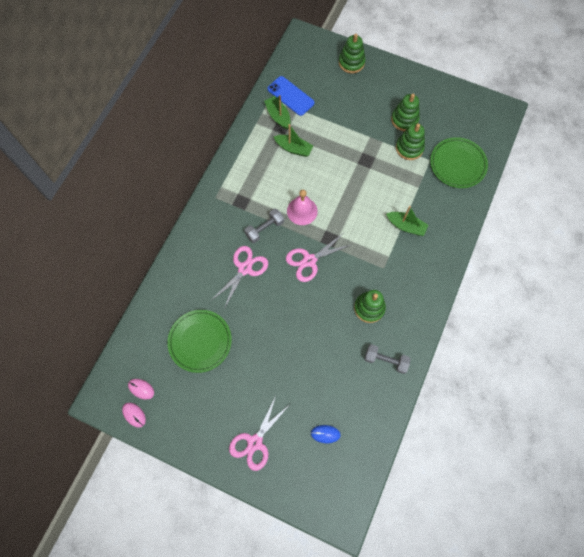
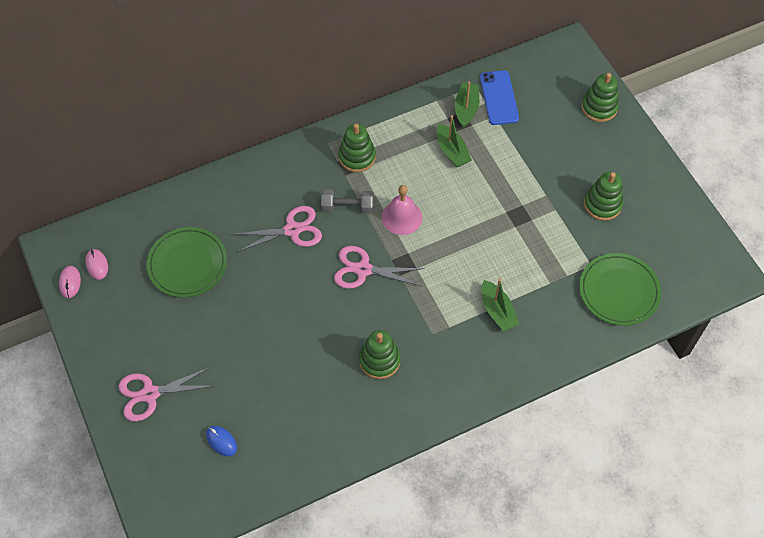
camera: 40 degrees right, 10 degrees down
grey dumbbell [364,344,411,374] -> none
green stacking toy [396,123,425,160] -> green stacking toy moved to [338,123,376,172]

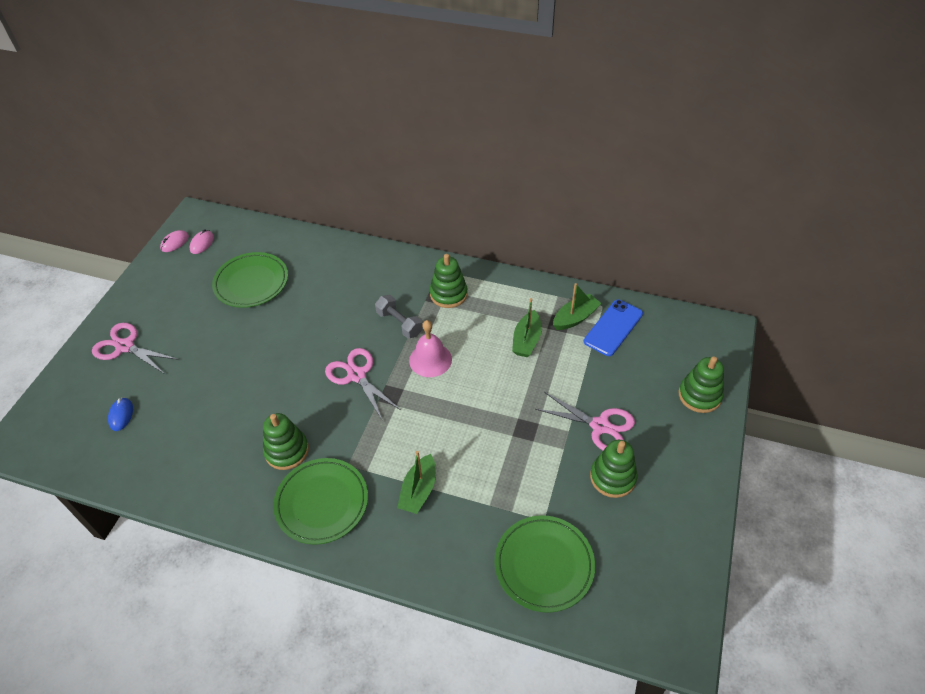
camera: 45 degrees right, 10 degrees down
pink scissors [232,206,322,252] -> pink scissors moved to [536,392,635,451]
none -> green plate [273,458,368,545]

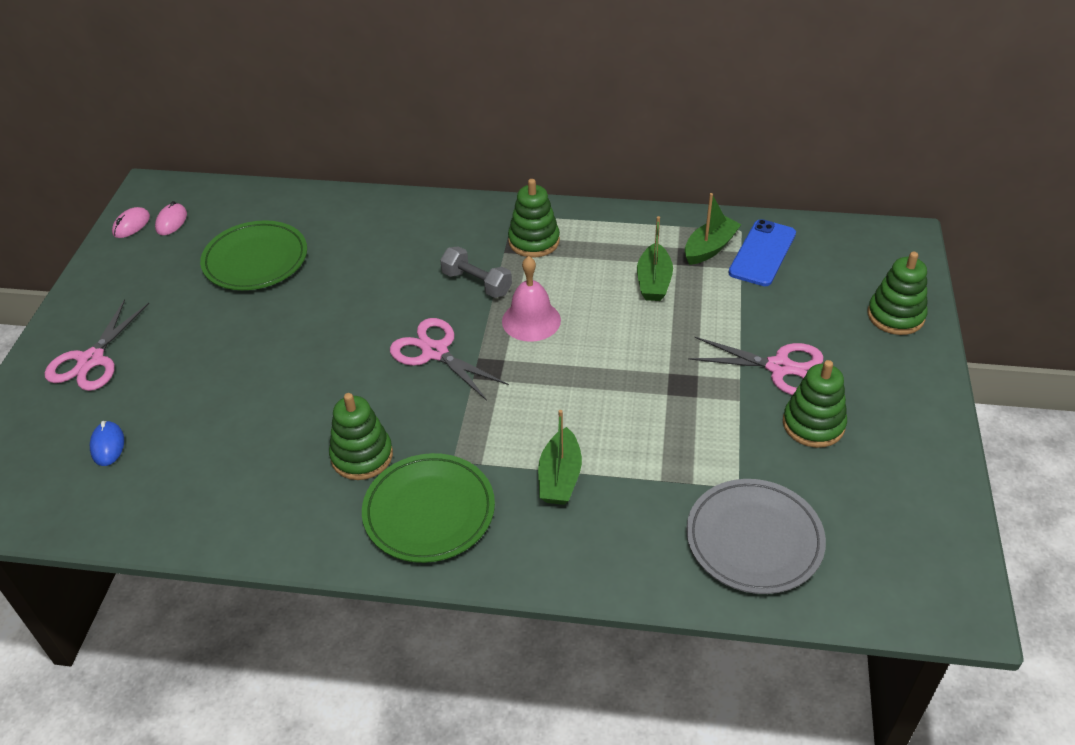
camera: 10 degrees left, 5 degrees down
pink scissors [92,323,179,373] -> pink scissors turned 90 degrees counterclockwise [44,299,149,391]
green plate [495,515,595,613] -> grey plate [686,479,826,594]

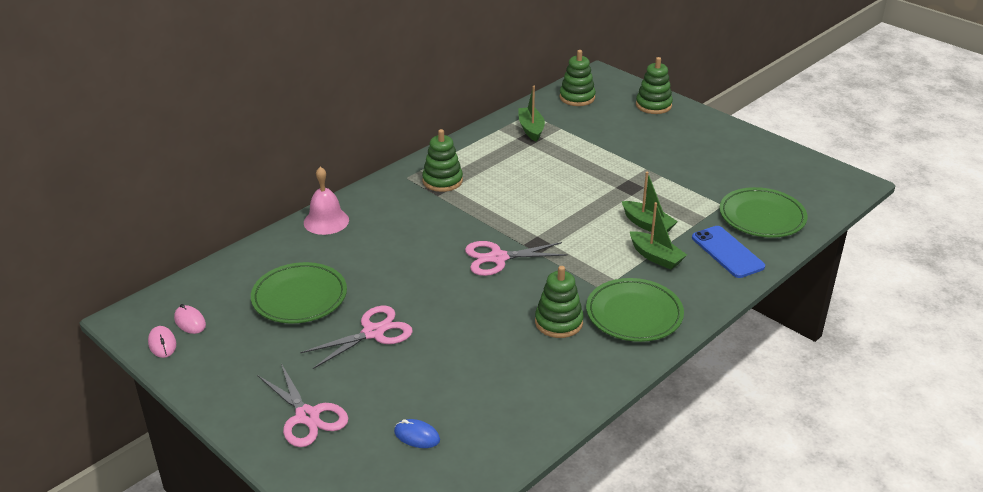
camera: 55 degrees left, 10 degrees down
grey dumbbell [440,246,512,298] -> none
pink bell [502,256,561,342] -> pink bell moved to [304,167,349,235]
green boat [637,216,673,301] -> green boat moved to [622,172,678,232]
grey plate [686,479,826,594] -> green plate [719,187,807,238]
pink scissors [688,337,824,395] -> pink scissors moved to [300,306,413,369]
blue phone [729,219,796,286] -> blue phone moved to [692,226,765,278]
green stacking toy [783,360,847,448] -> green stacking toy moved to [560,50,596,106]

